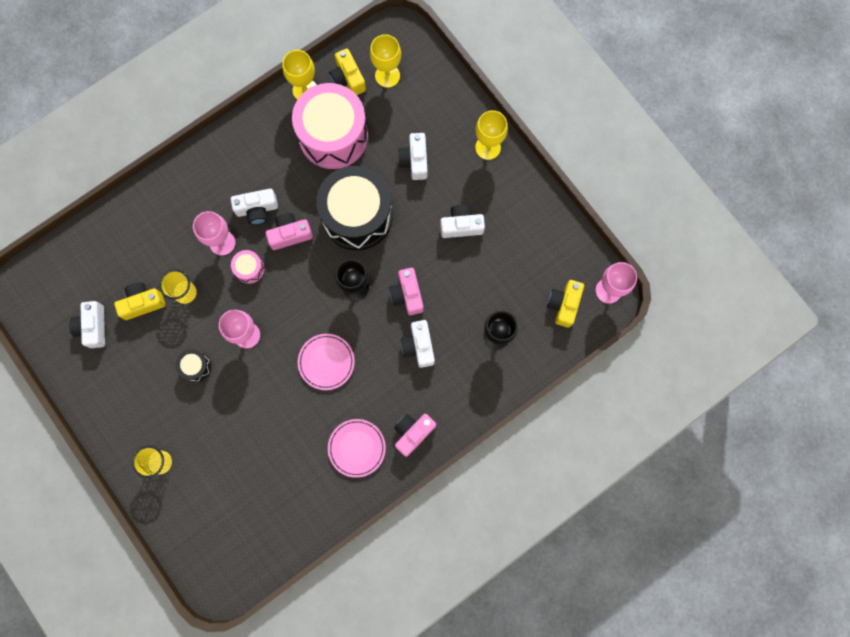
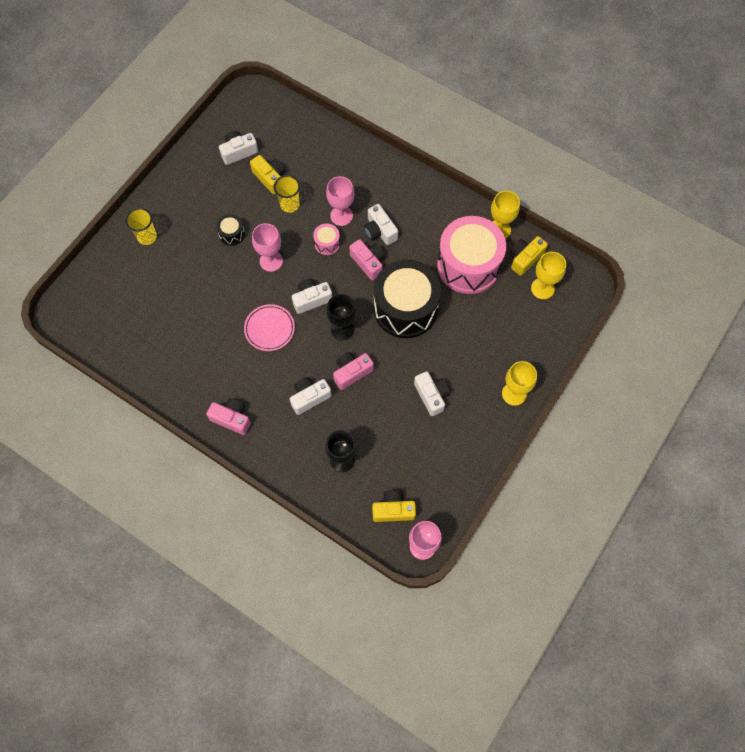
camera: 70 degrees right, 10 degrees down
pink plate [328,419,386,478] -> none
white camera [398,133,428,180] -> white camera moved to [292,279,332,314]

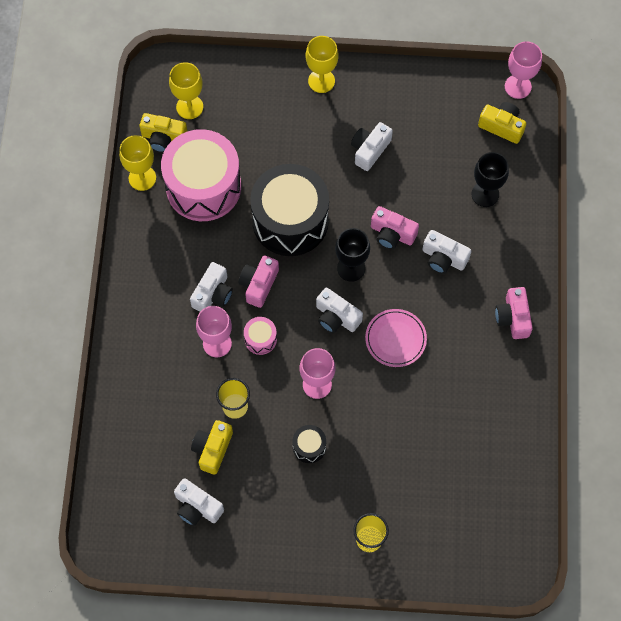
camera: 120 degrees left, 0 degrees up
yellow camera [372,490,416,522] -> yellow camera turned 150 degrees clockwise [478,102,526,144]

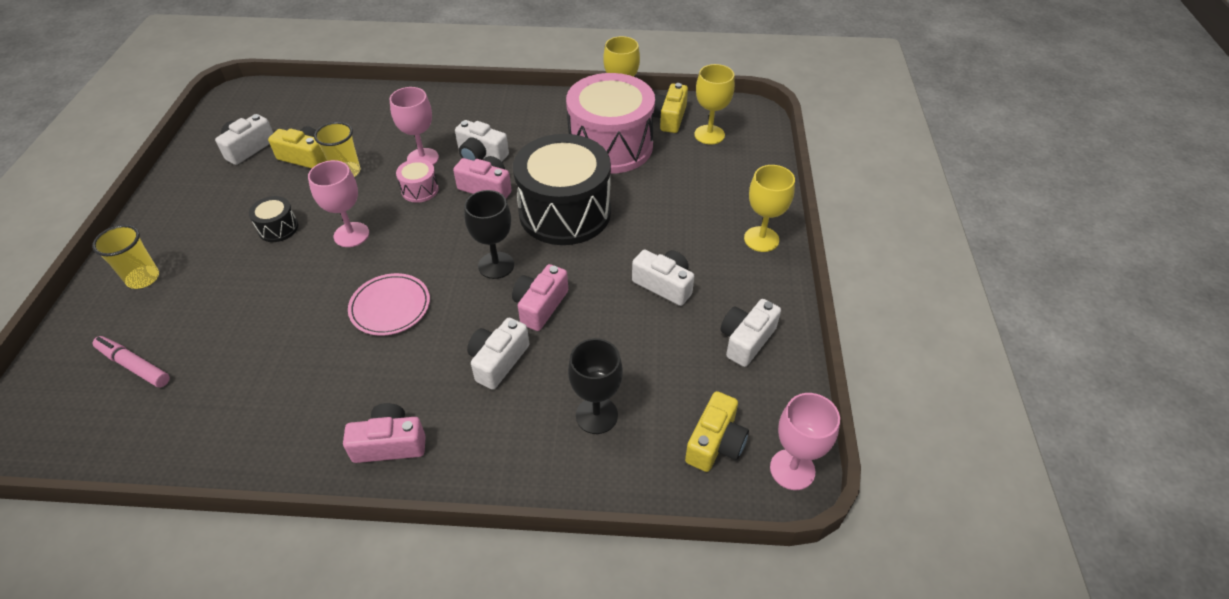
camera: 90 degrees right, 20 degrees down
white camera [316,287,363,333] -> white camera moved to [721,299,781,367]
none -> pink marker [92,336,170,387]

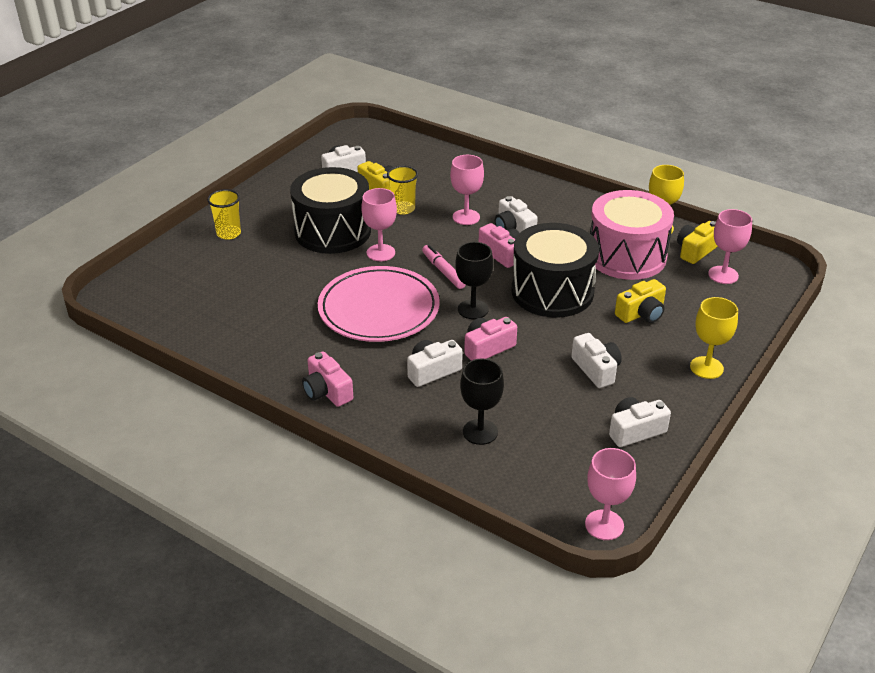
camera: 30 degrees right, 10 degrees down
pink marker [92,336,170,387] -> pink marker moved to [422,245,466,289]
black drum [249,196,298,242] -> black drum [290,167,371,254], size x2.43
pink camera [343,403,426,463] -> pink camera turned 150 degrees counterclockwise [302,351,353,407]
pink plate [348,273,430,336] -> pink plate [318,266,440,342], size x1.85
pink drum [396,159,439,203] -> none
yellow camera [685,391,749,472] -> yellow camera moved to [615,279,666,323]
yellow goblet [694,64,735,145] -> pink goblet [708,209,752,284]

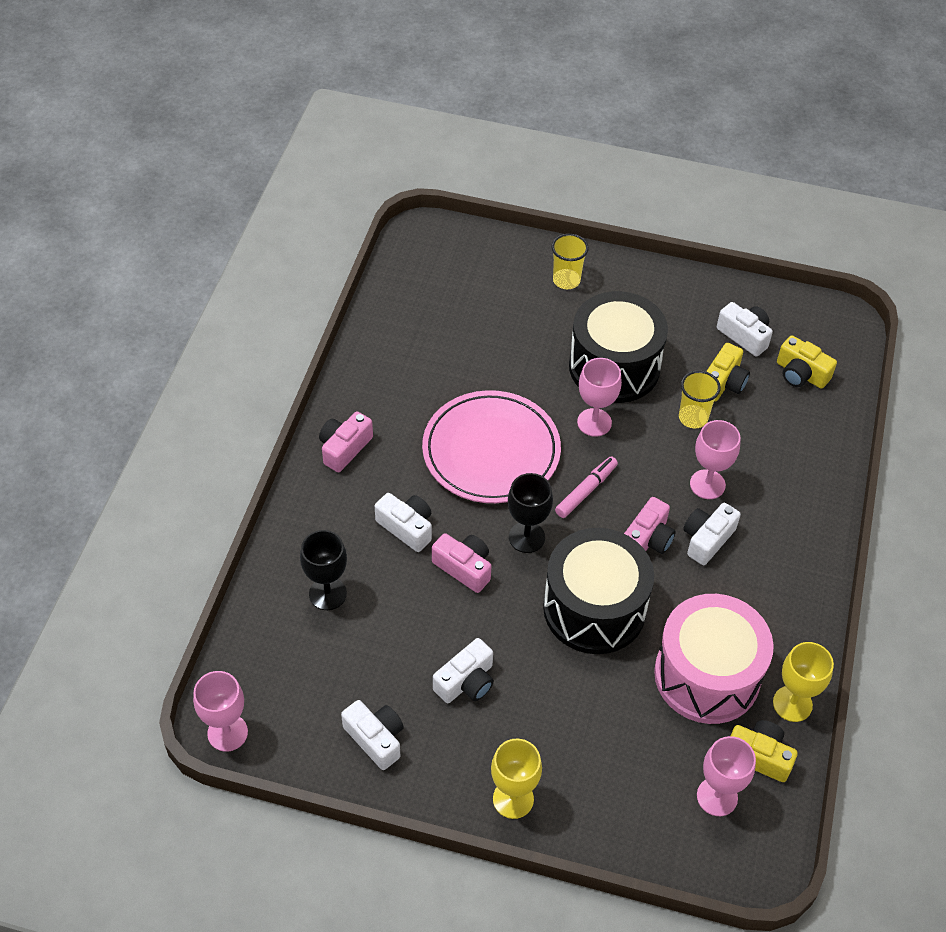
camera: 70 degrees right, 15 degrees up
yellow camera [615,279,666,323] -> yellow camera moved to [777,335,837,389]

